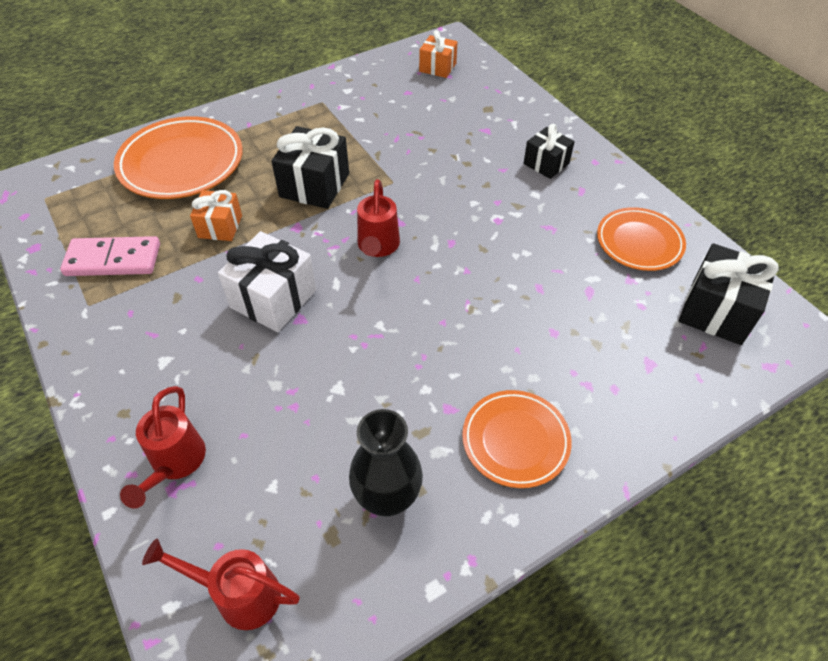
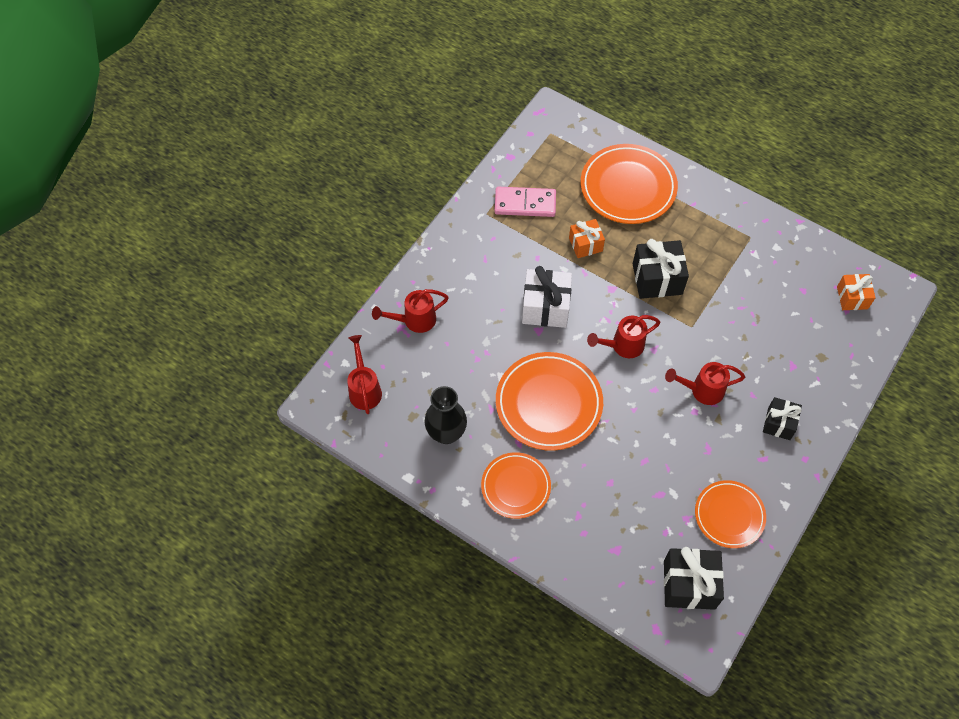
camera: 65 degrees right, 10 degrees up
pink domino [60,236,160,276] -> pink domino turned 60 degrees counterclockwise [494,187,556,217]
none -> orange plate [496,352,603,451]
none -> red watering can [665,362,745,405]

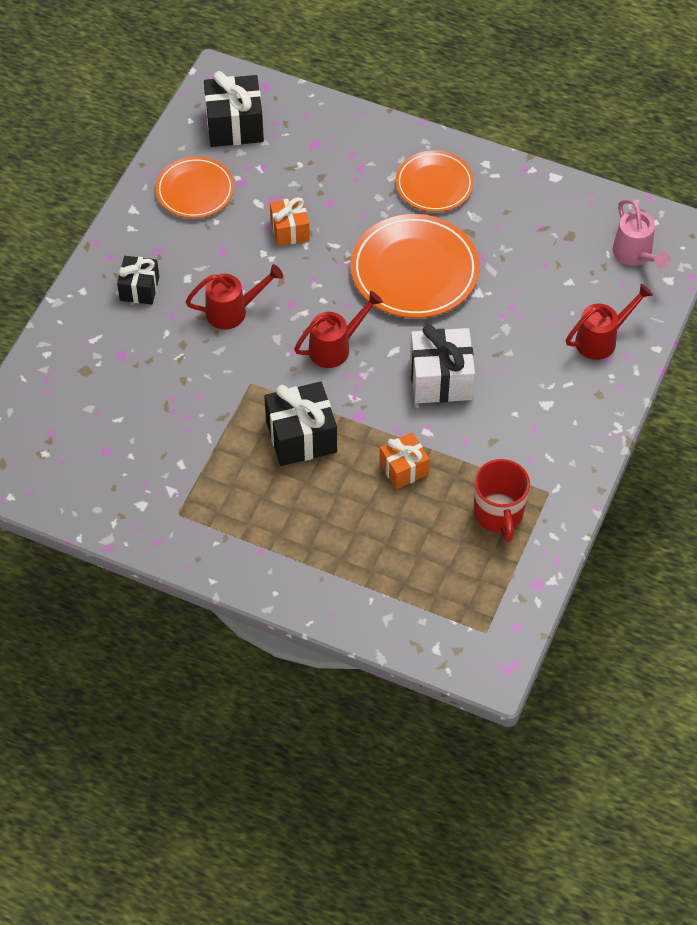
camera: 170 degrees right, 5 degrees down
red watering can [347,335,382,414] -> pink watering can [613,199,670,268]
black vase [424,386,467,444] -> none
pink domino [494,187,556,217] -> red mug [474,459,530,542]
orange plate [581,144,678,224] -> none
orange gift [837,274,876,310] -> orange gift moved to [270,197,310,246]

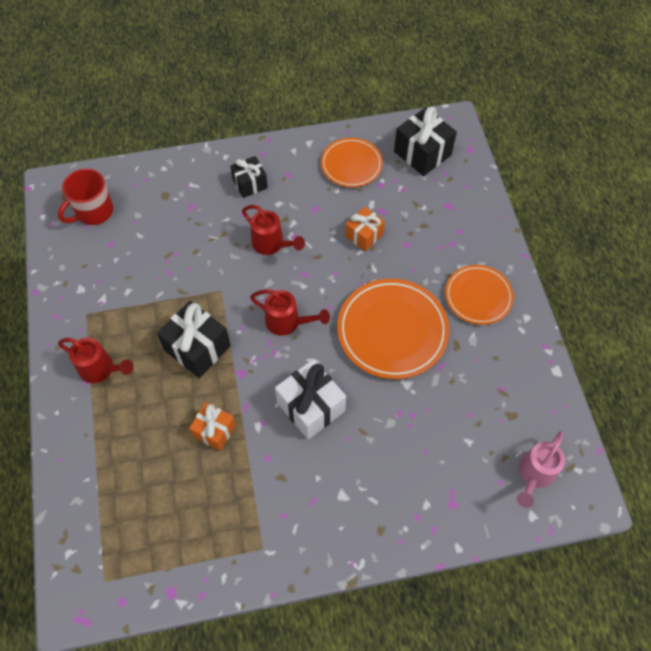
camera: 55 degrees right, 5 degrees up
red mug [474,459,530,542] -> red mug moved to [58,168,113,225]
red watering can [566,283,653,360] -> red watering can moved to [58,337,134,383]

